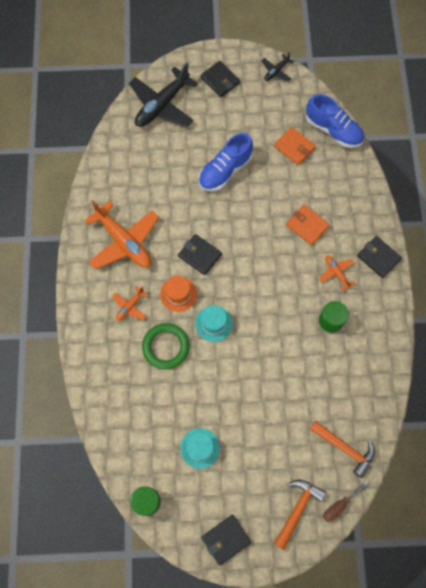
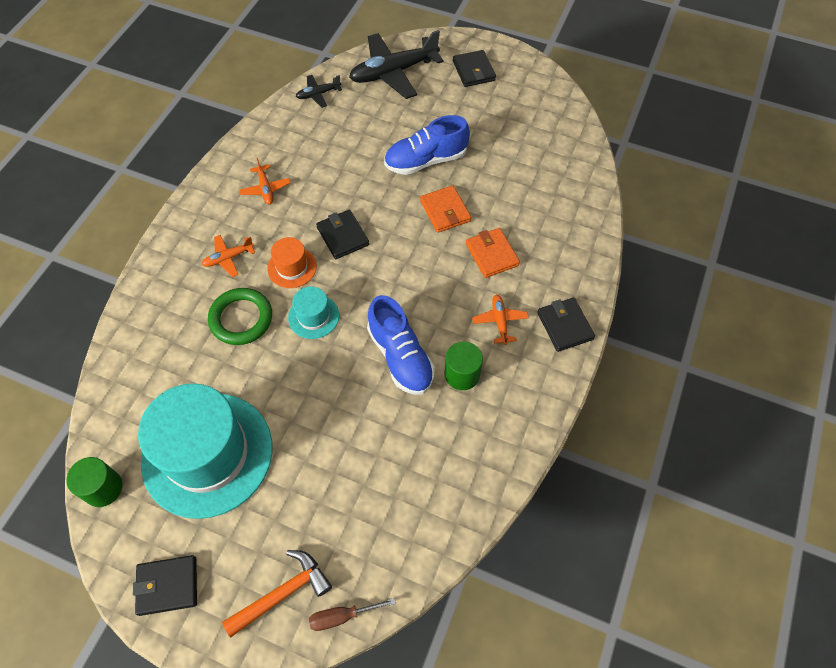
camera: 25 degrees right, 10 degrees down
orange plane [84,200,159,270] -> orange plane [240,158,290,204], size x0.48
turquoise hat [180,428,220,469] -> turquoise hat [138,383,272,519], size x2.31
black plane [261,52,294,82] -> black plane moved to [296,75,342,108]
orange wallet [274,127,316,165] -> orange wallet moved to [420,185,471,233]
blue shoe [306,94,364,148] -> blue shoe moved to [367,295,435,395]
orange hammer [310,421,375,478] -> none

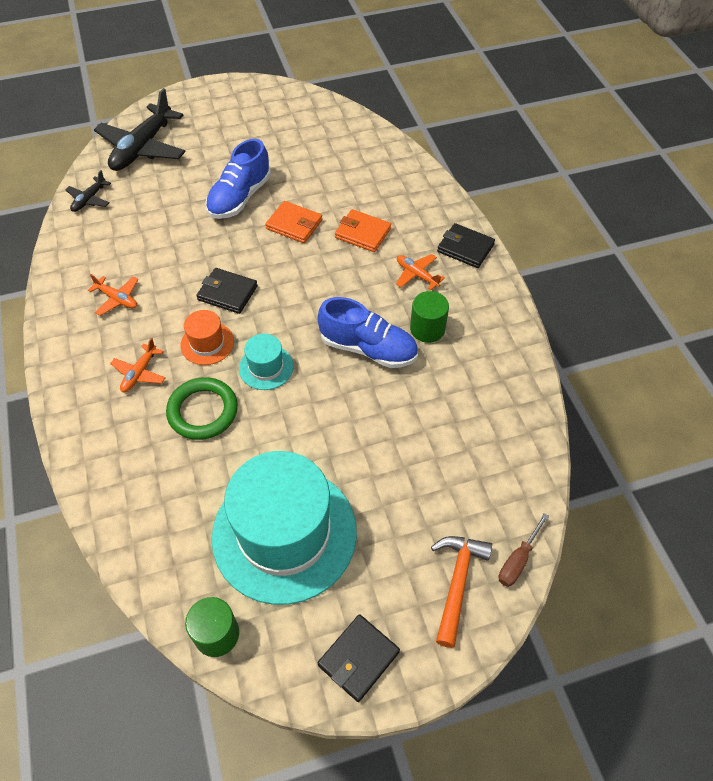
camera: 40 degrees left, 5 degrees down
black wallet [453,50,496,87] -> none

